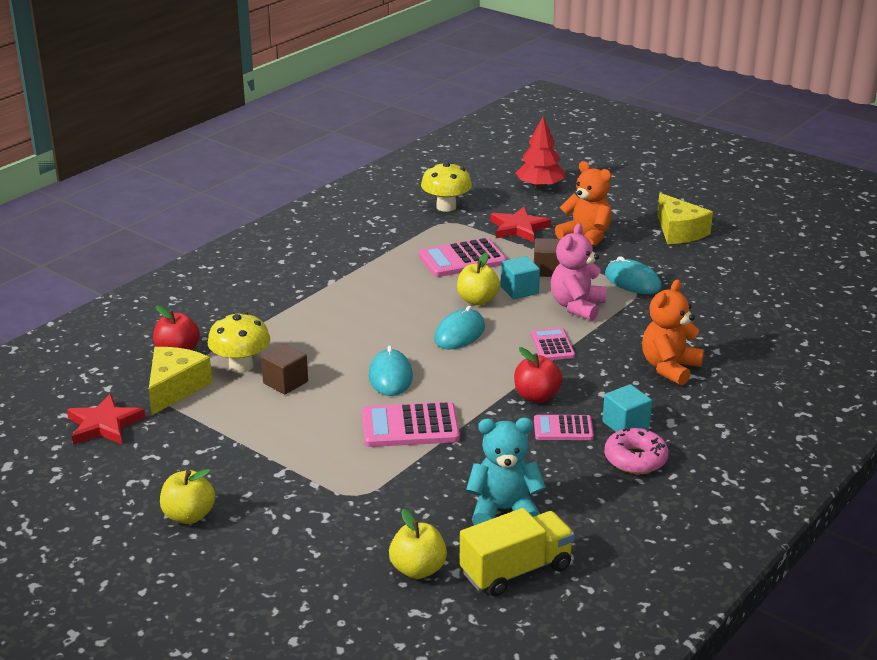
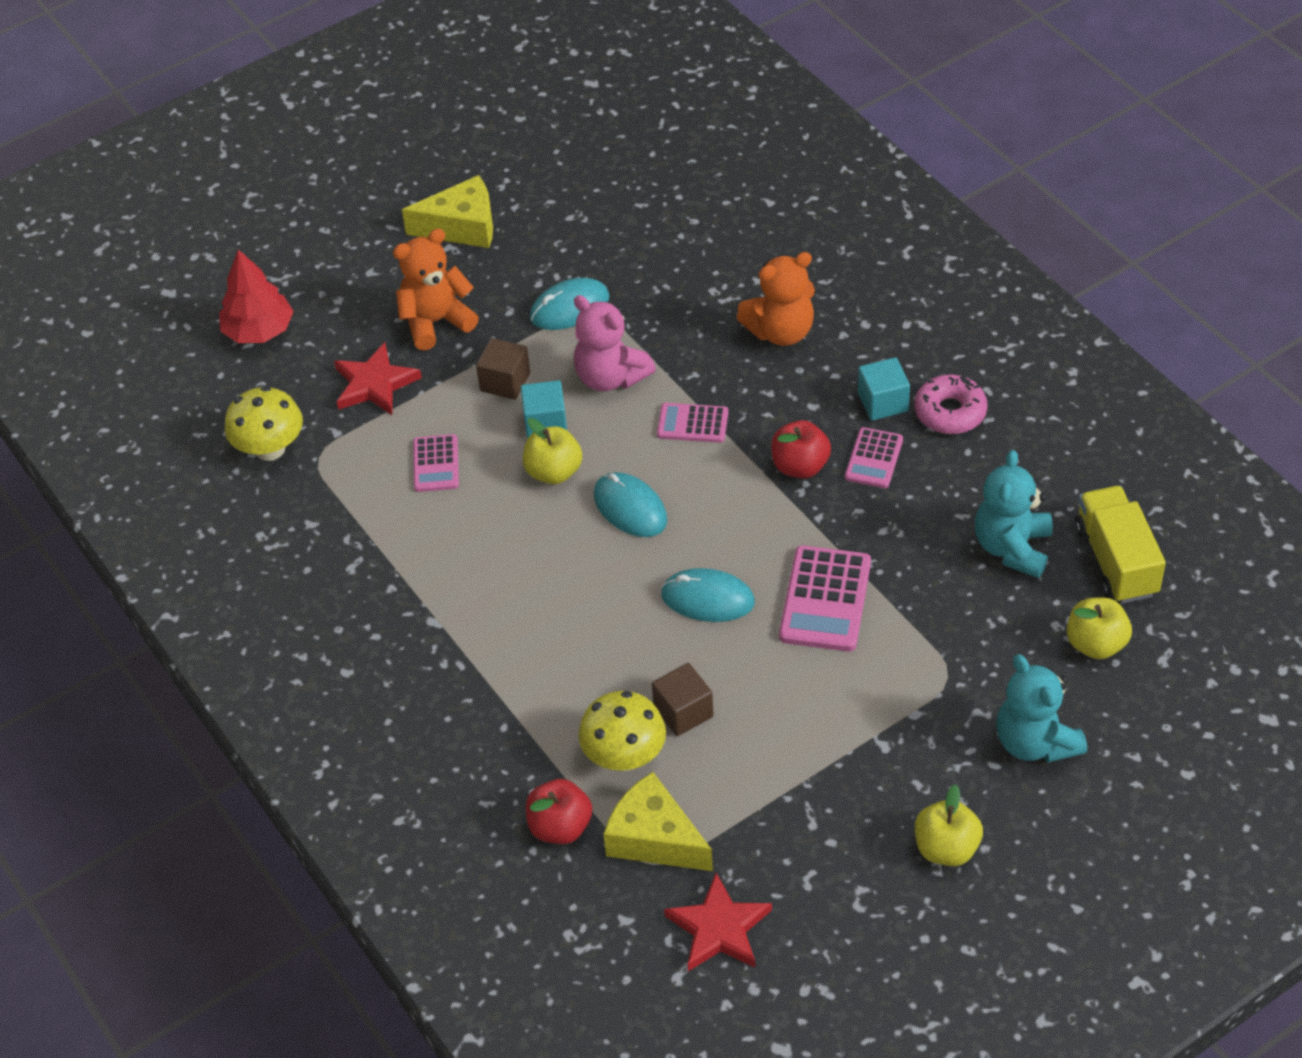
camera: 70 degrees left, 20 degrees up
pink calculator [419,238,507,277] -> pink calculator [413,434,459,492], size x0.61
orange teddy bear [642,280,704,385] -> orange teddy bear turned 75 degrees counterclockwise [736,252,815,346]
none -> turquoise teddy bear [996,654,1087,763]

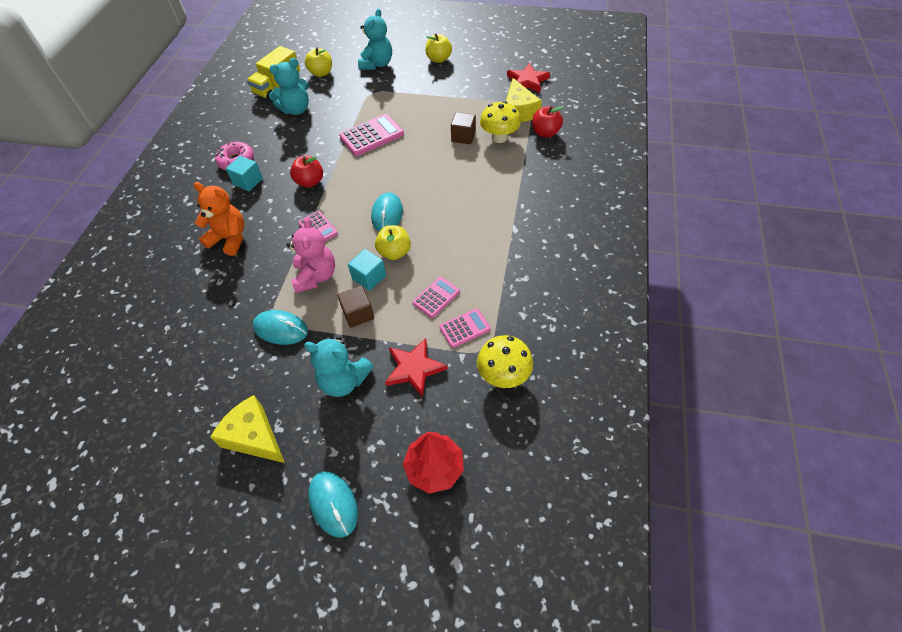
camera: 135 degrees left, 5 degrees up
orange teddy bear [393,229,479,351] -> turquoise teddy bear [304,336,374,397]
turquoise mouse [661,568,755,622] -> turquoise mouse moved to [308,471,358,538]
pink calculator [845,427,903,488] -> pink calculator moved to [439,309,491,348]

